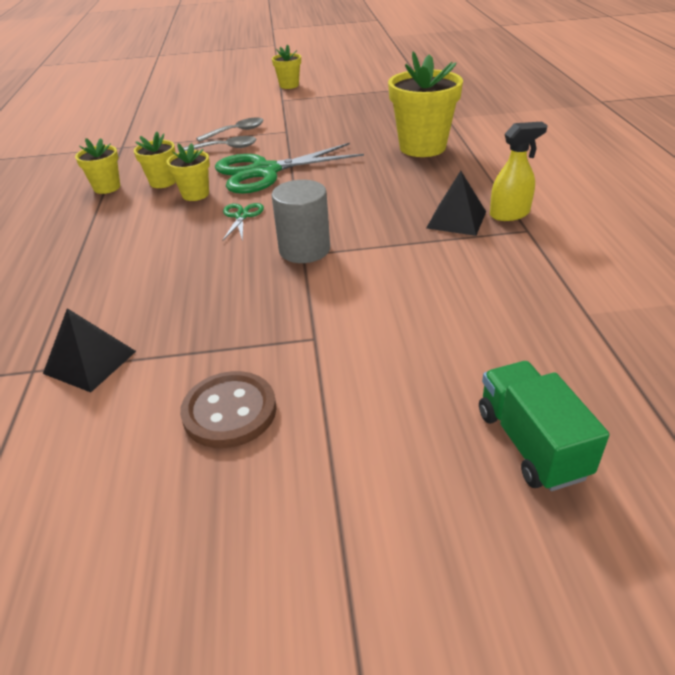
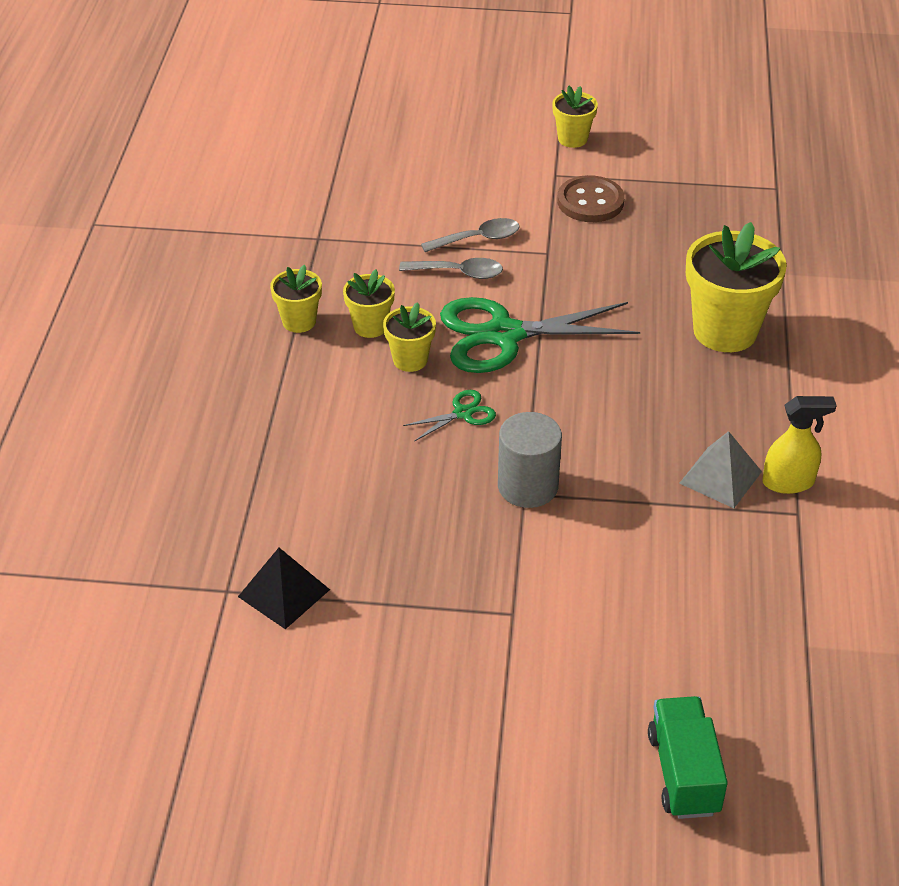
camera: 10 degrees right, 5 degrees up
brown button [180,371,276,448] -> brown button moved to [557,175,624,222]
green scissors [222,203,264,241] -> green scissors turned 45 degrees clockwise [403,390,496,442]
black pyramid [426,171,486,236] -> grey pyramid [679,431,762,508]

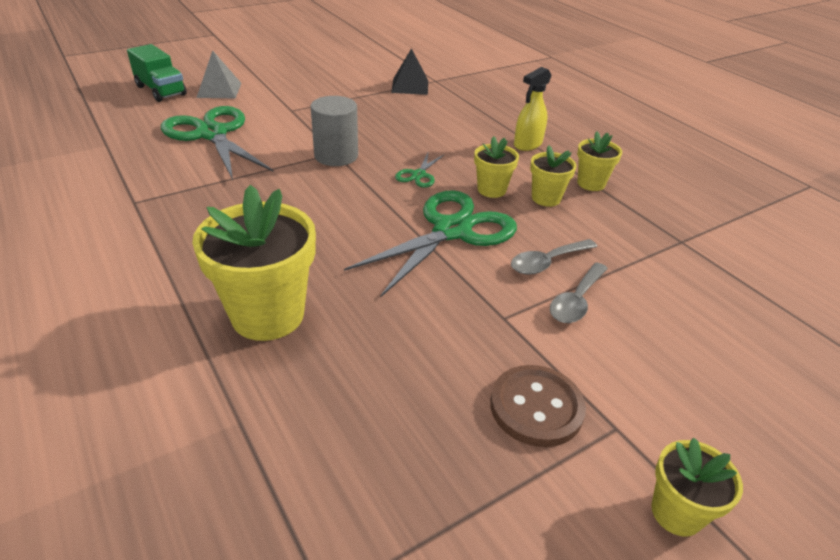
camera: 140 degrees right, 5 degrees down
grey pyramid [679,431,762,508] -> grey pyramid moved to [196,50,242,98]
yellow spray bottle [762,396,837,494] -> yellow spray bottle moved to [514,67,552,151]
none -> green scissors [161,106,273,180]

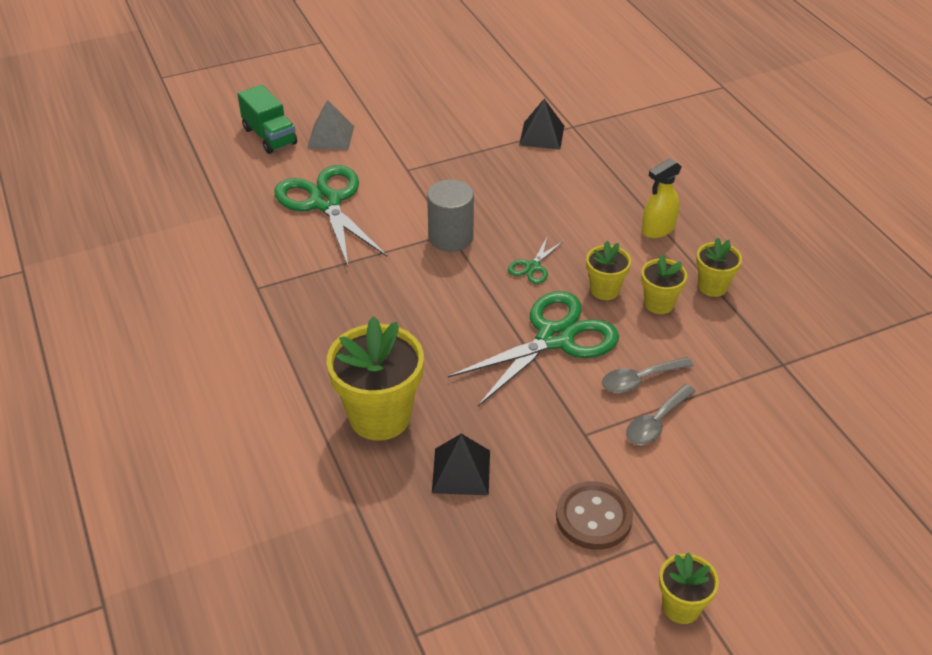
camera: 10 degrees right, 5 degrees up
none -> black pyramid [432,433,490,495]

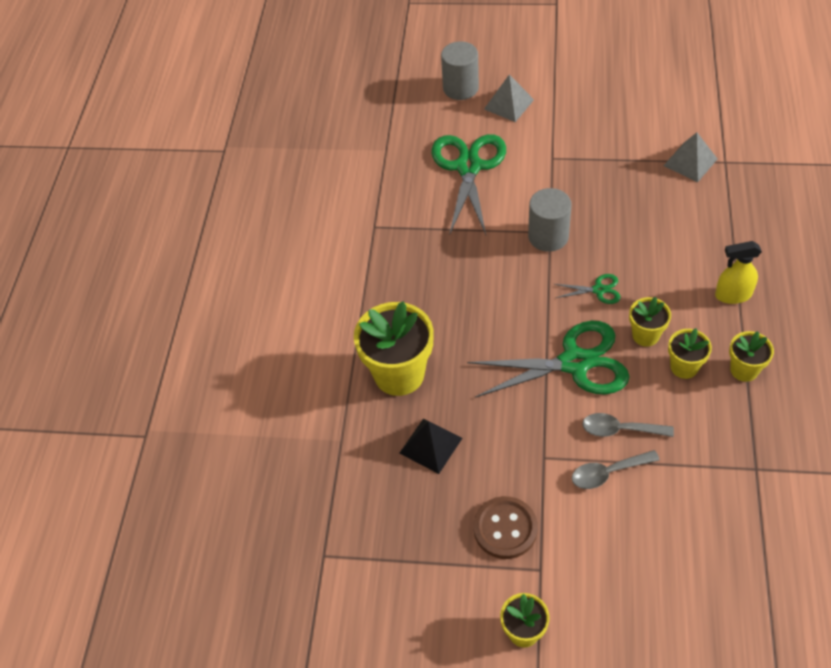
camera: 35 degrees right, 10 degrees up
green truck [237,85,297,154] -> grey cylinder [441,42,479,100]
green scissors [508,236,564,284] -> green scissors turned 150 degrees counterclockwise [554,274,621,304]
black pyramid [519,99,564,150] -> grey pyramid [663,133,717,182]

